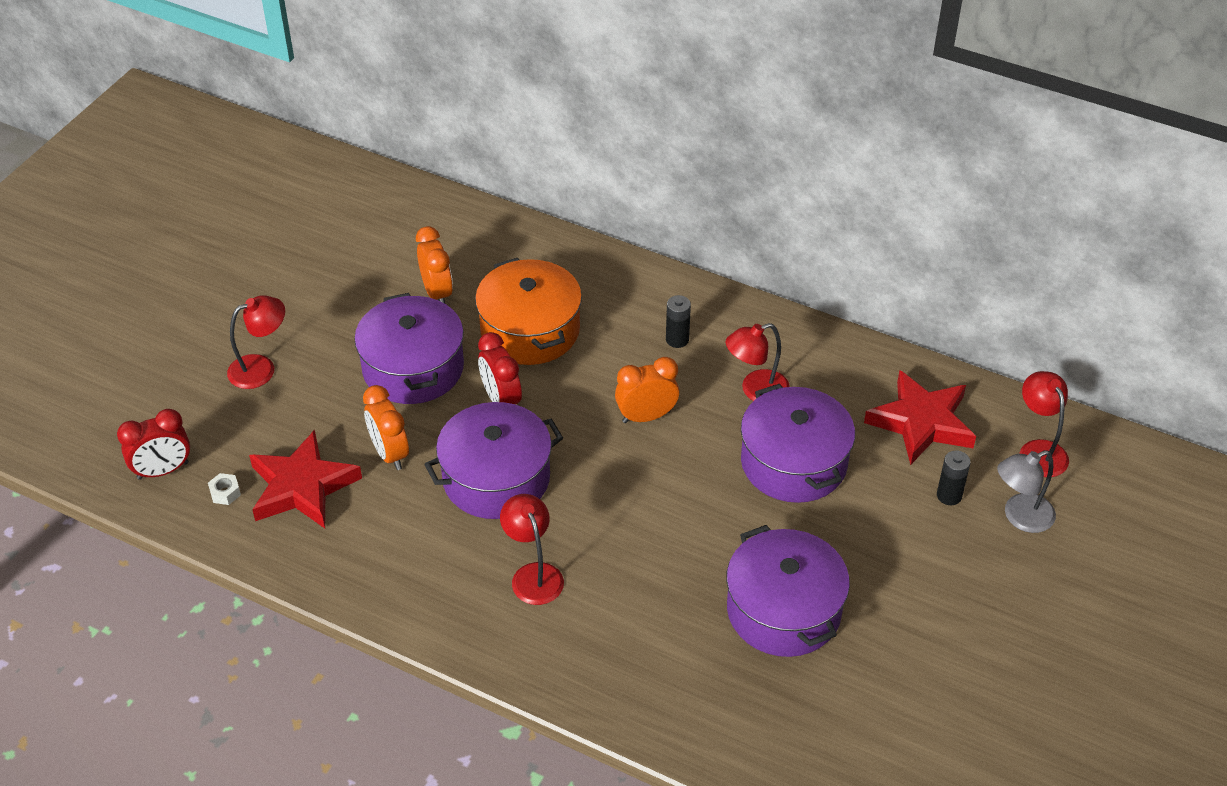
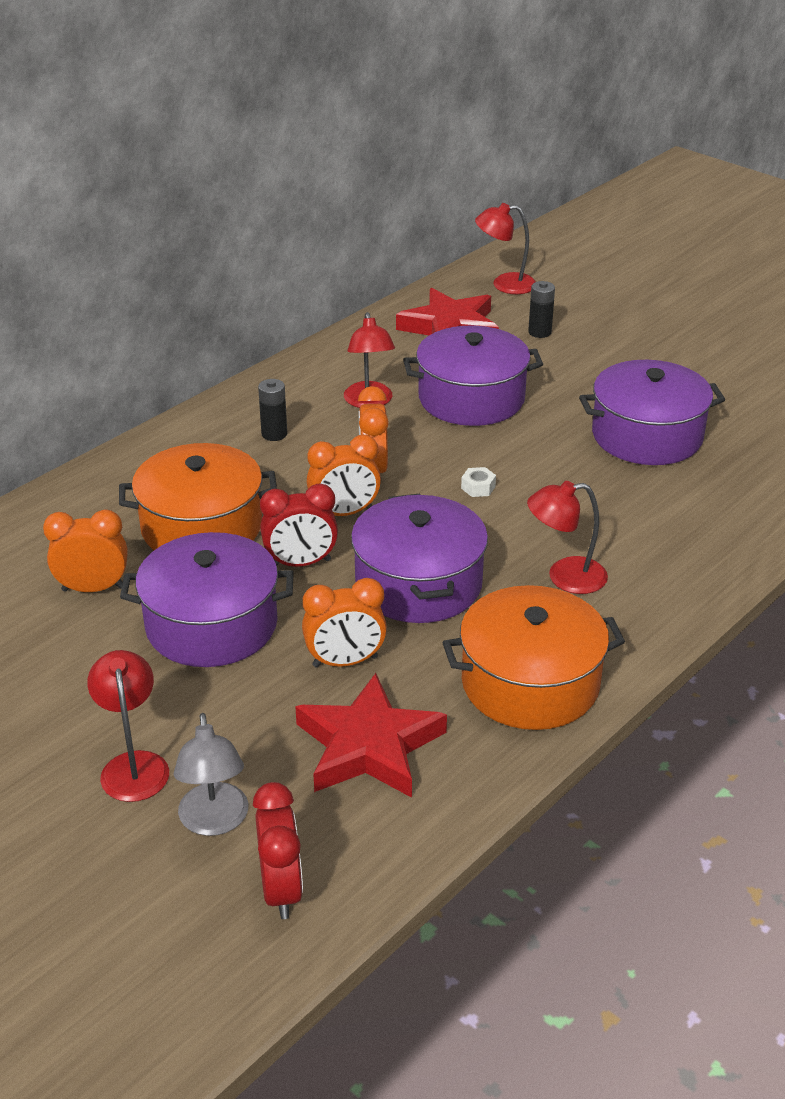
camera: 75 degrees left, 10 degrees down
white nut [208,473,241,505] -> white nut moved to [461,467,496,497]
grey lamp [997,450,1056,533] -> grey lamp moved to [174,713,248,836]
none -> orange clock [307,435,381,516]
none -> orange pot [442,585,625,730]

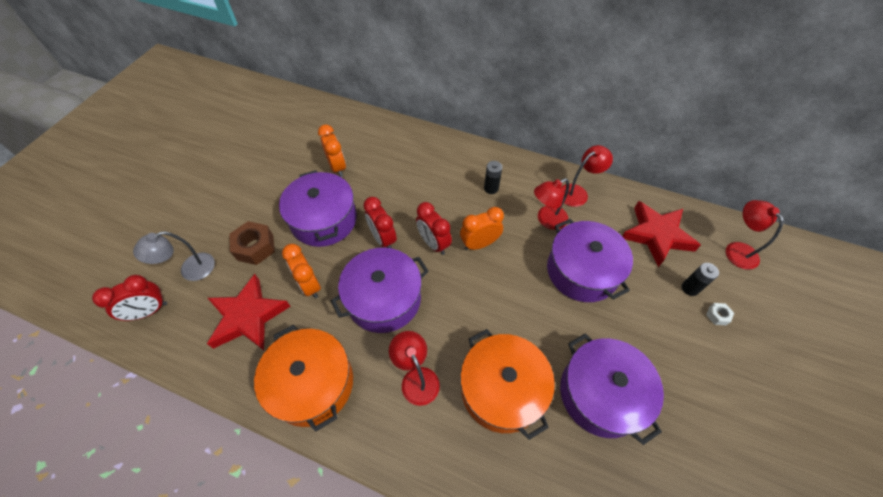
camera: 70 degrees right, 20 degrees up
red lamp [87,650,169,802] -> red lamp moved to [561,145,613,207]
orange pot [119,443,277,550] -> orange pot moved to [460,329,555,440]
orange clock [307,435,381,516] -> red clock [416,202,452,255]
white nut [461,467,496,497] -> white nut moved to [706,303,734,325]
none -> brown nut [229,221,275,265]

